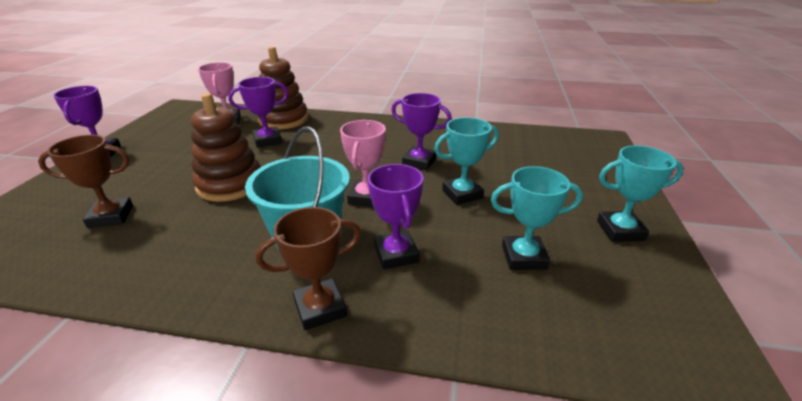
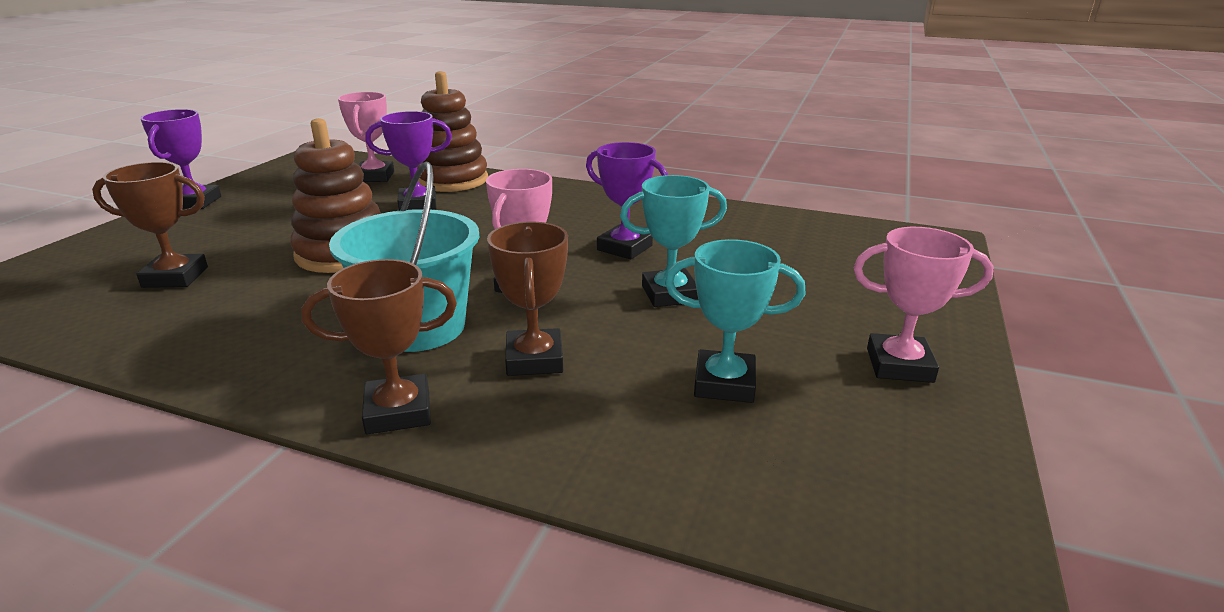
camera: 10 degrees right, 5 degrees down
purple trophy [368,164,423,269] -> brown trophy [487,222,568,376]
turquoise trophy [597,145,684,242] -> pink trophy [853,227,994,383]

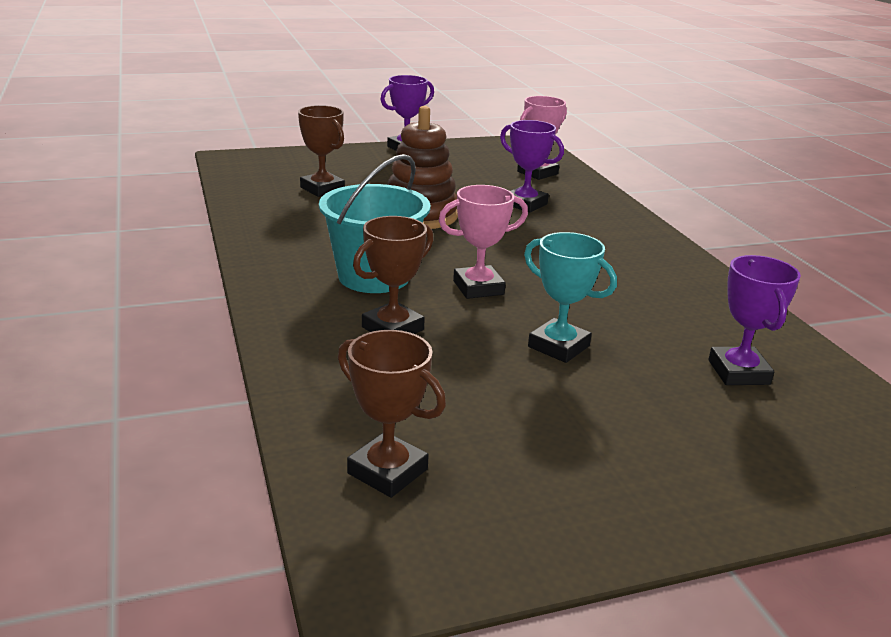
camera: 50 degrees right, 0 degrees up
brown trophy [301,259,457,434] -> brown trophy moved to [338,330,446,498]
brown stacking toy [417,71,488,192] -> none
purple trophy [586,142,668,260] -> purple trophy moved to [708,255,801,385]
turquoise trophy [665,239,806,403] -> none
pink trophy [853,227,994,383] -> none

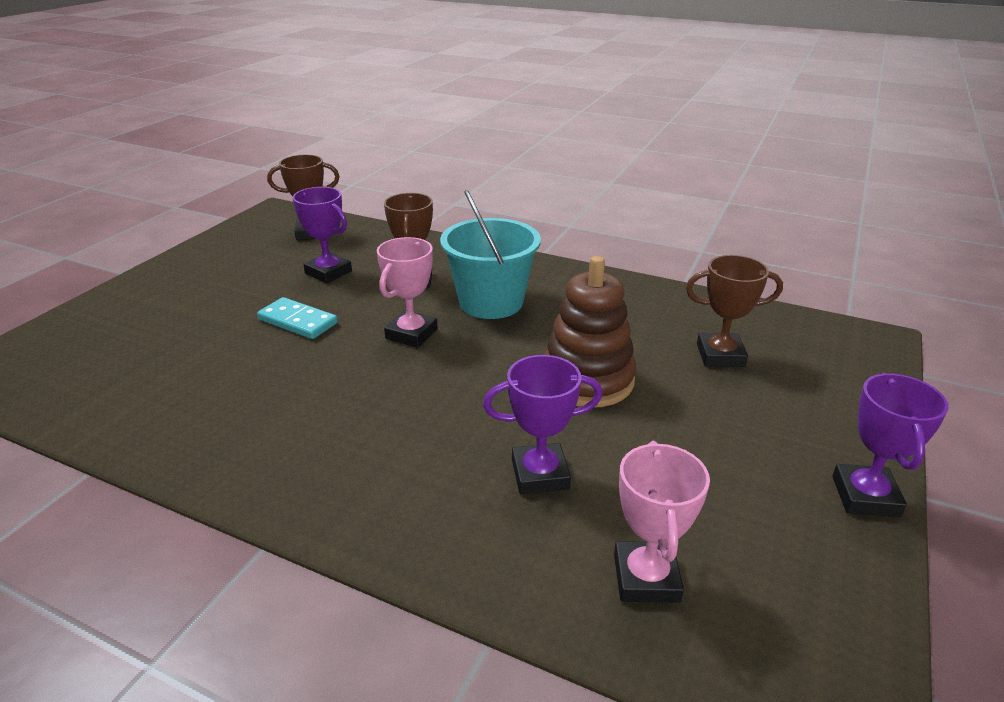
camera: 135 degrees right, 5 degrees up
turquoise trophy [524,232,617,363] -> turquoise domino [257,297,338,339]
purple trophy [708,255,801,385] -> purple trophy moved to [292,187,352,283]

